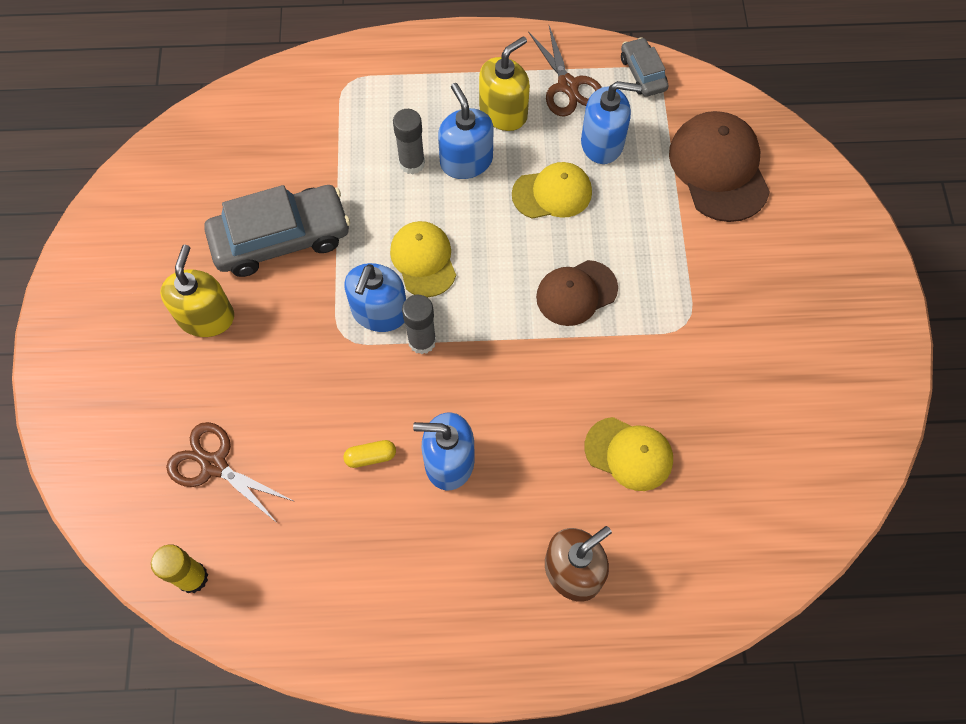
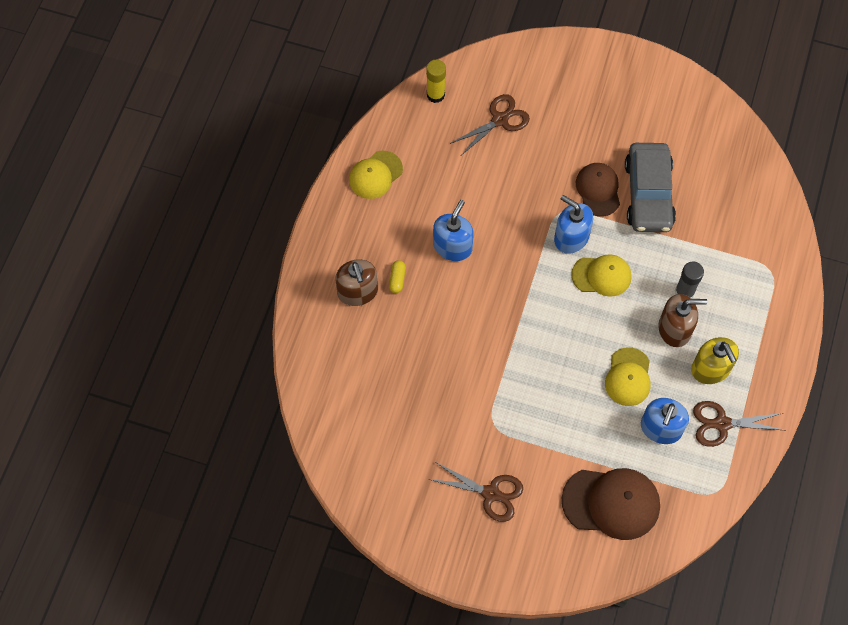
camera: 110 degrees right, 0 degrees up
yellow soap dispenser [160,245,234,337] -> none
yellow capsule [343,440,396,468] -> yellow capsule moved to [389,260,406,293]
grey glue stick [402,295,436,354] -> none
blue soap dispenser [438,83,493,179] -> brown soap dispenser [658,294,707,347]
brown cap [536,260,618,326] -> brown cap moved to [576,163,620,217]
yellow cap [584,417,673,491] -> yellow cap moved to [349,150,403,199]
grey car [621,37,668,97] -> none
none -> brown scissors [428,463,523,522]

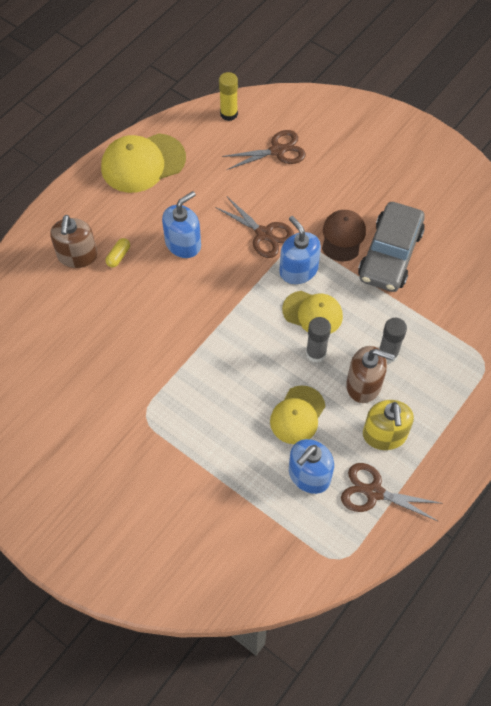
camera: 20 degrees right, 5 degrees down
yellow cap [349,150,403,199] -> yellow cap [101,133,186,193], size x1.54
brown scissors [428,463,523,522] -> brown scissors moved to [215,197,294,258]
brown cap [562,468,660,540] -> none
none -> grey glue stick [306,317,331,363]

